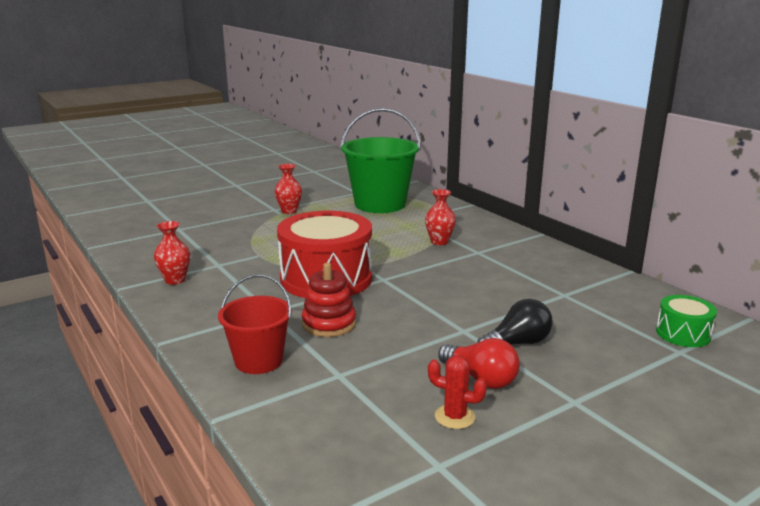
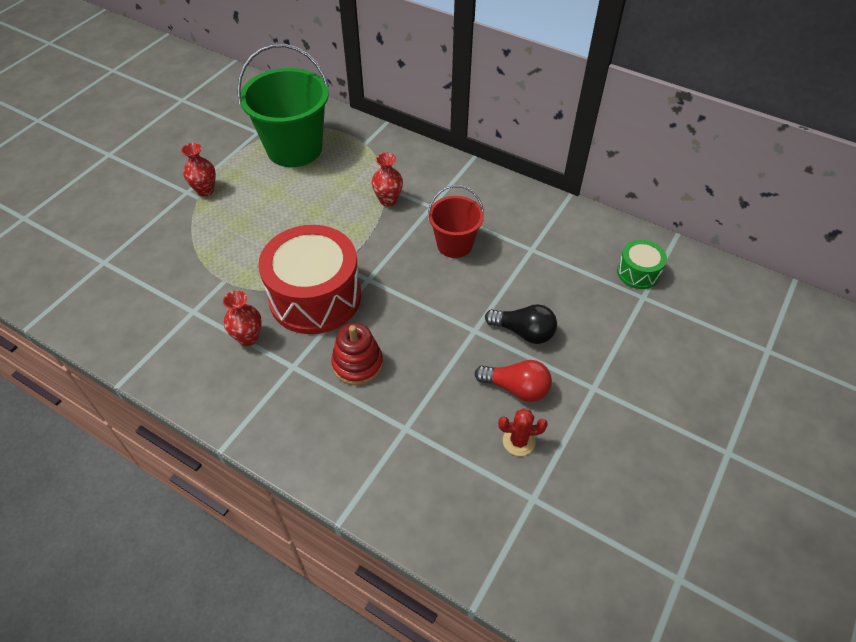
camera: 25 degrees left, 30 degrees up
red vase [154,221,190,285] -> red vase moved to [223,290,262,346]
red bucket [218,274,292,374] -> red bucket moved to [428,185,484,258]
black light bulb [477,299,553,344] -> black light bulb turned 75 degrees clockwise [485,304,557,344]

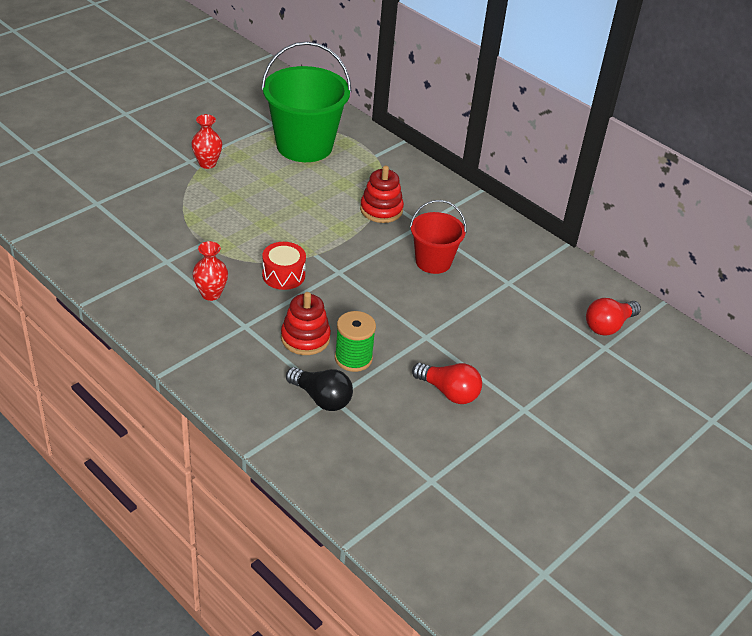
camera: 10 degrees right, 10 degrees down
red drum [258,225,361,334] -> red drum [262,242,306,290], size x0.47
red vase [372,153,403,206] -> red stacking toy [360,166,404,223]
black light bulb [485,304,557,344] -> black light bulb moved to [286,367,353,411]
red cactus [498,408,548,456] -> none
green drum [617,240,667,289] -> red light bulb [586,298,641,336]
none -> green spool [335,311,376,372]

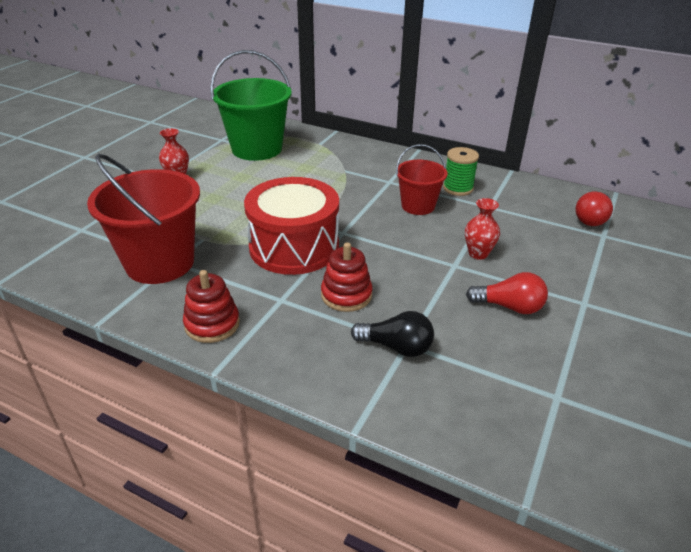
camera: 15 degrees left, 5 degrees down
red vase [193,241,228,301] -> red vase moved to [465,198,500,260]
red drum [262,242,306,290] -> red drum [244,177,339,275], size x2.11
green spool [335,311,376,372] -> green spool moved to [443,147,479,196]
red stacking toy [360,166,404,223] -> red stacking toy moved to [183,270,240,343]
none -> red bucket [87,154,200,284]

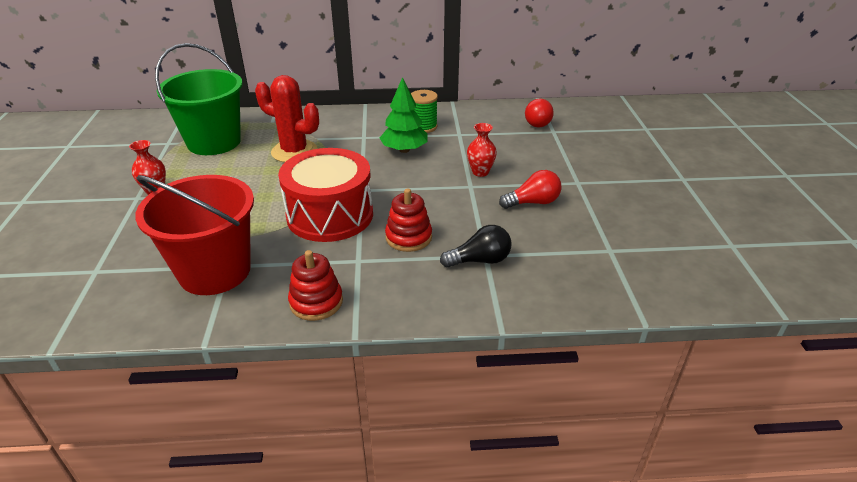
camera: 30 degrees left, 0 degrees up
red bucket [396,144,448,215] -> green tree [380,77,428,153]
none -> red cactus [255,75,319,163]

